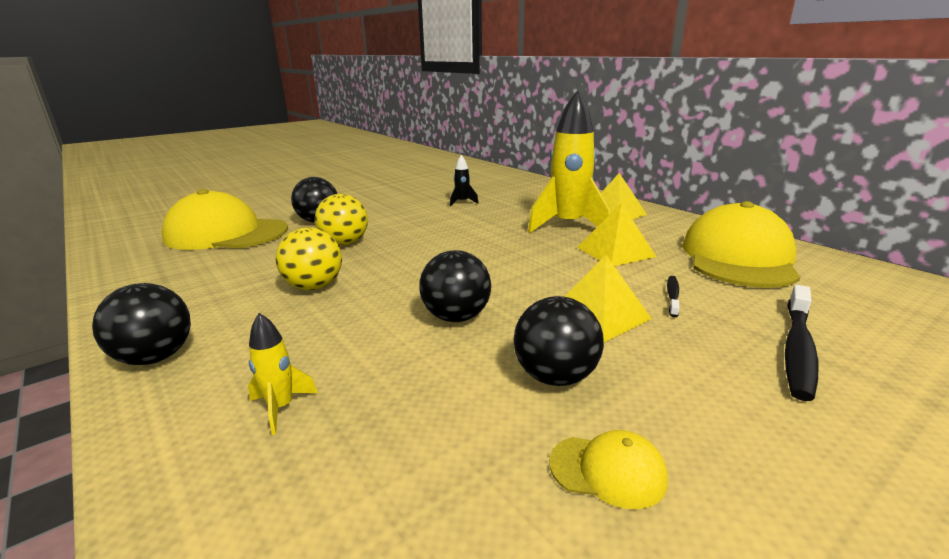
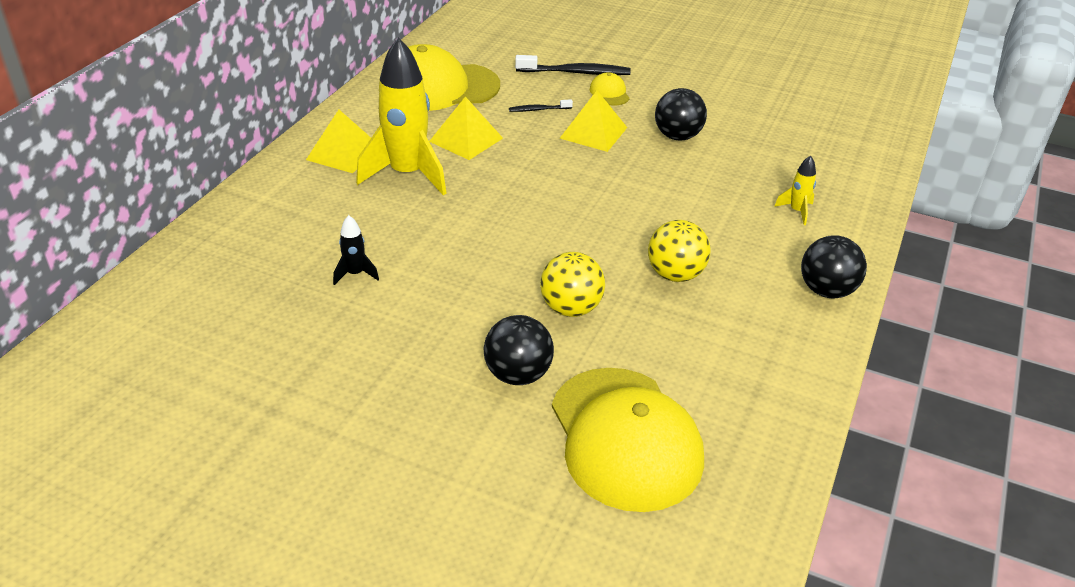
camera: 120 degrees left, 15 degrees up
black ball [420,250,491,322] -> none
yellow cap [549,430,668,509] -> yellow cap moved to [590,72,630,106]

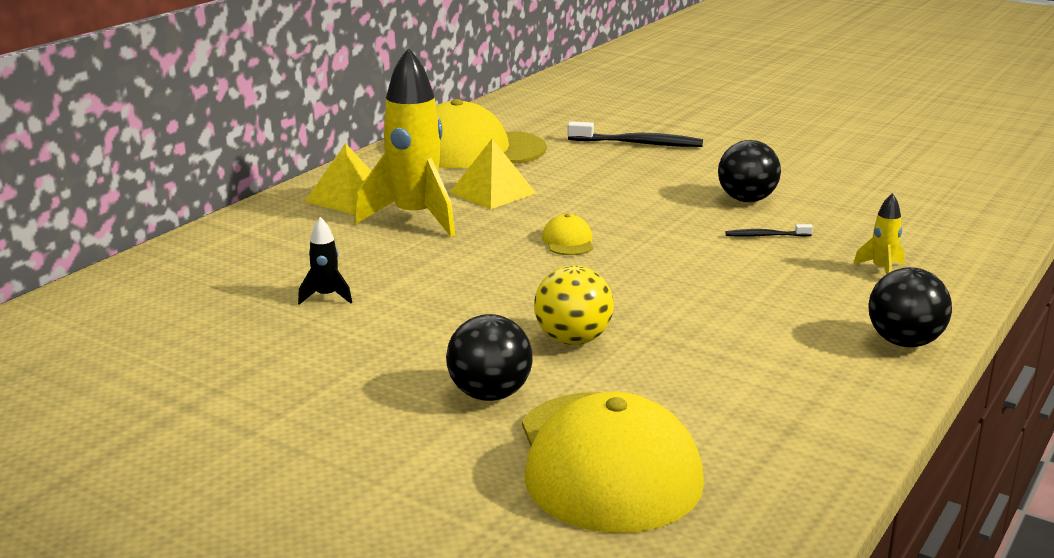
camera: 10 degrees right, 15 degrees down
black toothbrush [509,99,573,112] -> black toothbrush moved to [725,224,813,237]
yellow pyramid [560,91,627,152] -> none
yellow cap [590,72,630,106] -> yellow cap moved to [542,214,593,255]
yellow ball [648,220,710,282] -> none

